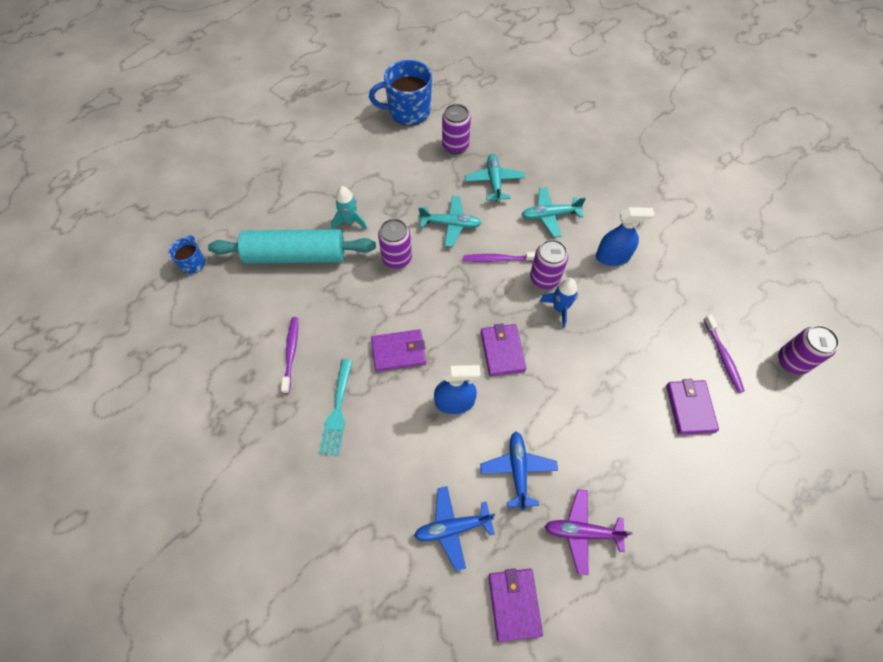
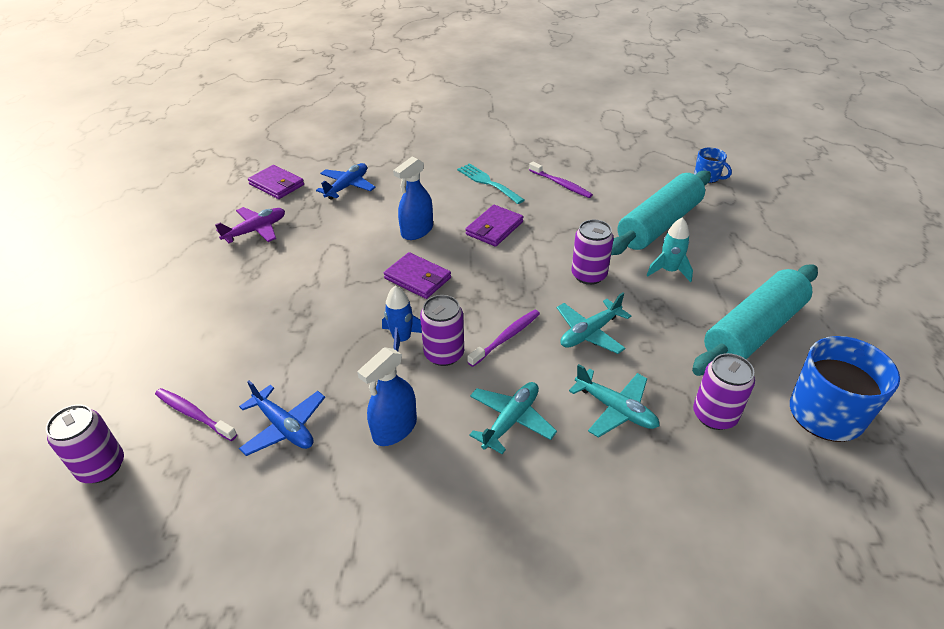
camera: 135 degrees right, 20 degrees down
blue plane [480,431,558,510] -> blue plane moved to [239,380,325,456]
purple wallet [666,379,719,435] -> none
none -> turquoise rolling pin [692,265,818,376]

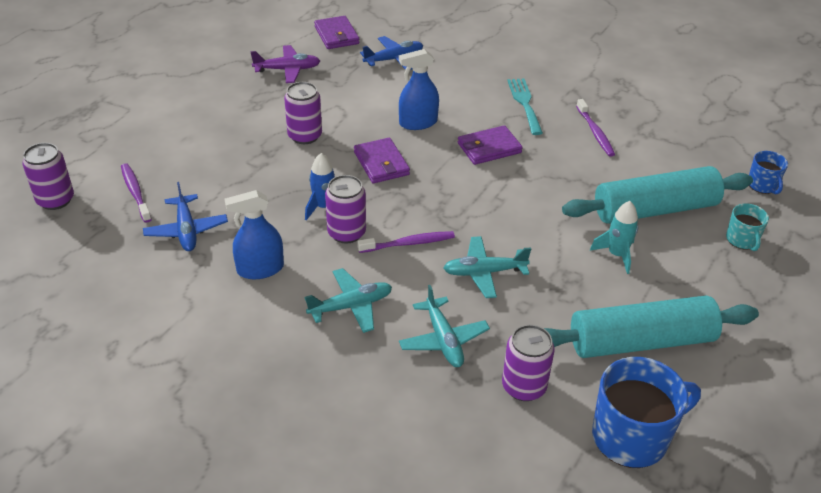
camera: 30 degrees right, 0 degrees up
purple can [571,220,614,285] -> purple can moved to [284,82,322,144]
none -> turquoise mug [726,204,769,251]

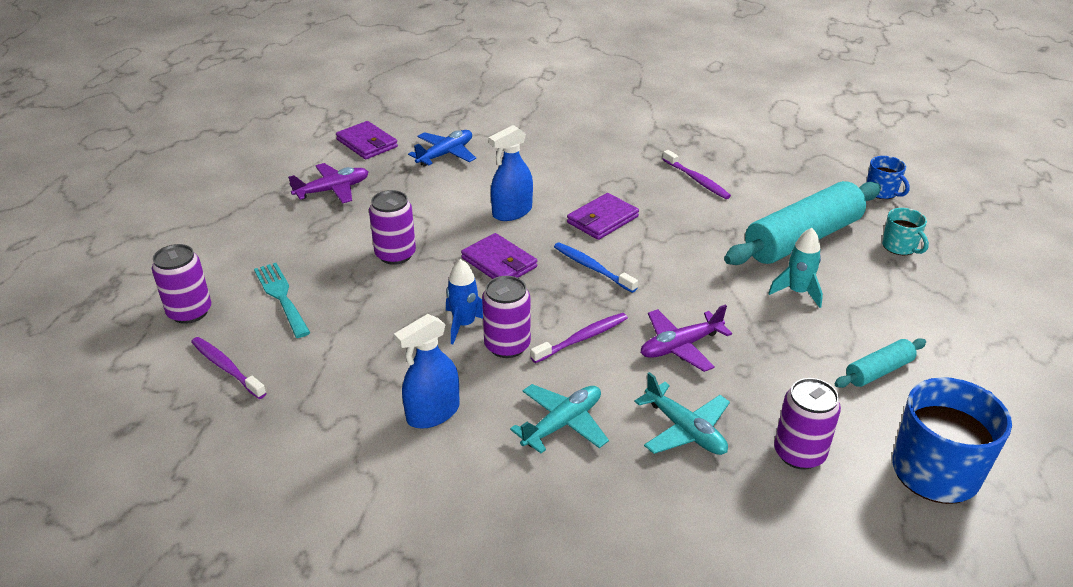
camera: 20 degrees left, 5 degrees down
purple can [23,143,74,210] -> purple can moved to [152,244,211,324]
blue plane [143,182,228,251] -> none
turquoise plane [444,236,531,298] -> purple plane [641,304,732,372]
turquoise fork [507,78,543,135] -> turquoise fork moved to [254,263,310,338]
turquoise rolling pin [544,295,759,358] -> turquoise rolling pin [835,338,926,388], size x0.48
none -> blue toothbrush [554,242,638,293]

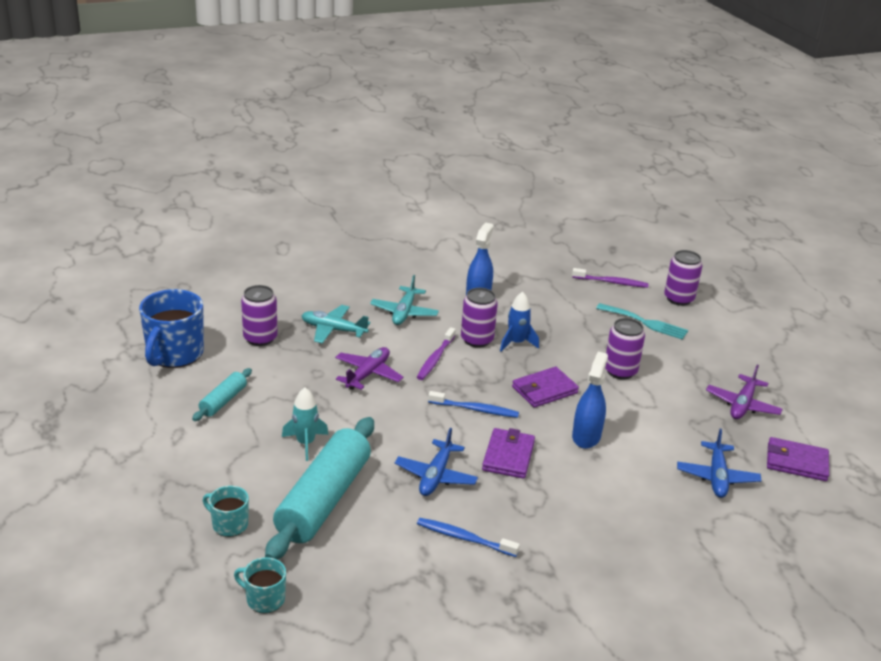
camera: 145 degrees right, 5 degrees down
purple wallet [461,233,537,279] -> purple wallet turned 45 degrees counterclockwise [512,367,579,408]
purple toothbrush [663,150,731,199] -> blue toothbrush [417,518,520,557]
blue mug [866,156,910,199] -> turquoise mug [234,557,286,613]
none -> blue plane [395,428,478,496]

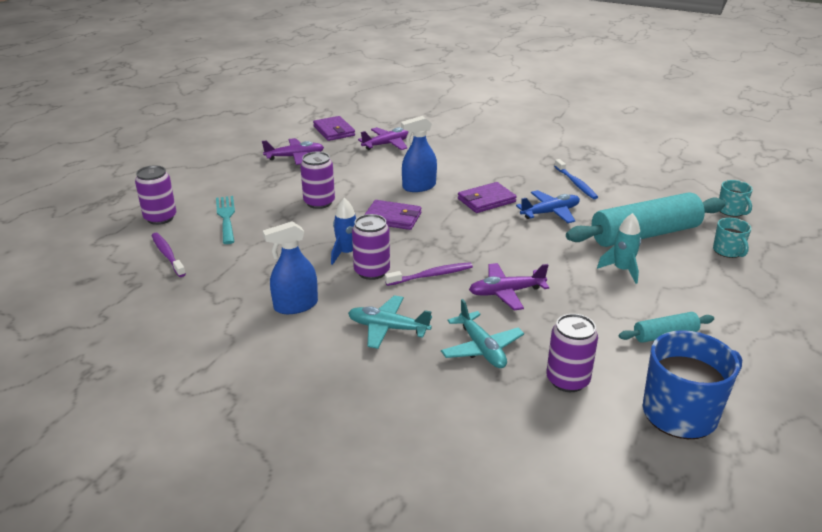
camera: 130 degrees left, 0 degrees up
turquoise plane [370,275,439,325] -> turquoise plane turned 135 degrees counterclockwise [348,295,432,349]
blue toothbrush [428,391,519,418] -> none
blue plane [677,429,762,498] -> purple plane [358,127,409,150]

